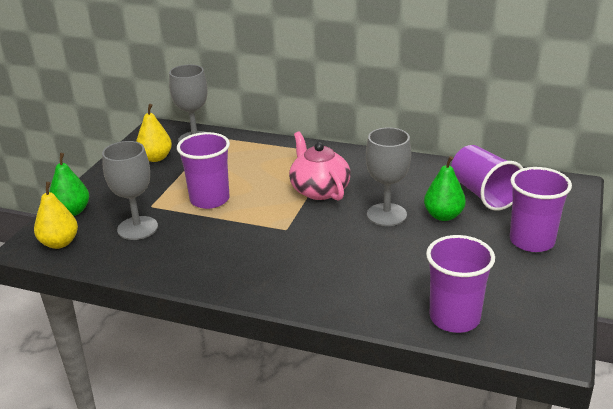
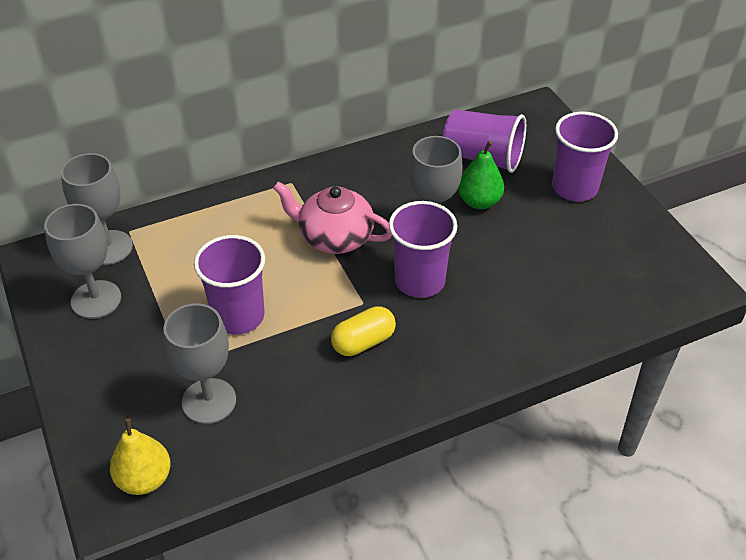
camera: 45 degrees left, 15 degrees up
green pear [49,153,89,216] -> none
yellow pear [136,104,172,162] -> grey goblet [44,204,121,319]
purple cup [426,235,495,333] -> purple cup moved to [389,201,457,298]
none -> yellow capsule [331,306,396,356]

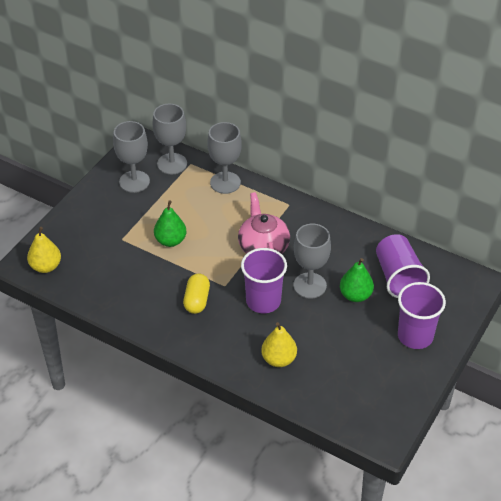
camera: 55 degrees right, 0 degrees up
grey goblet [163,303,236,424] -> grey goblet moved to [207,122,242,194]
purple cup [194,235,265,334] -> green pear [154,200,186,247]
yellow capsule [331,306,396,356] -> yellow capsule turned 75 degrees clockwise [183,274,210,314]
none -> yellow pear [261,322,297,367]

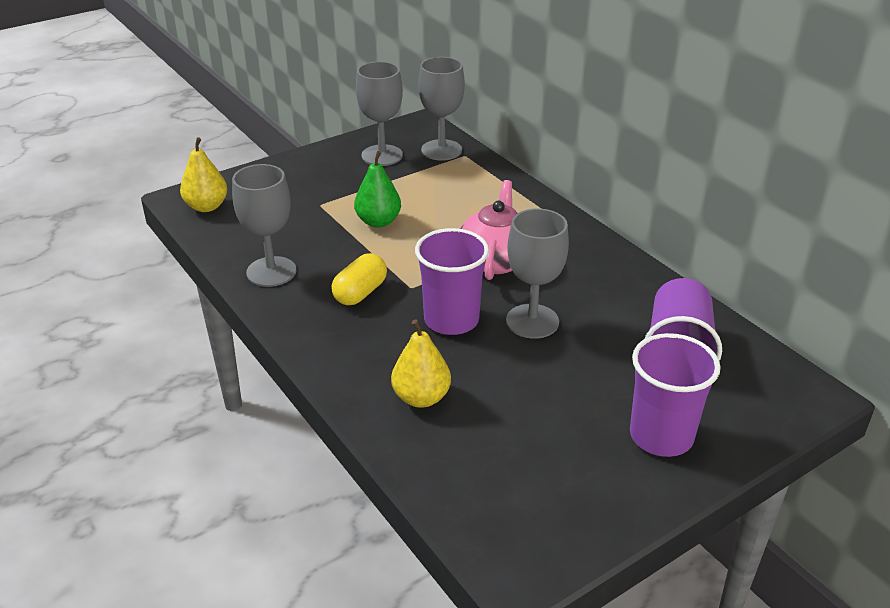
camera: 25 degrees right, 10 degrees down
grey goblet [207,122,242,194] -> grey goblet moved to [232,164,297,287]
green pear [340,258,374,302] -> none

